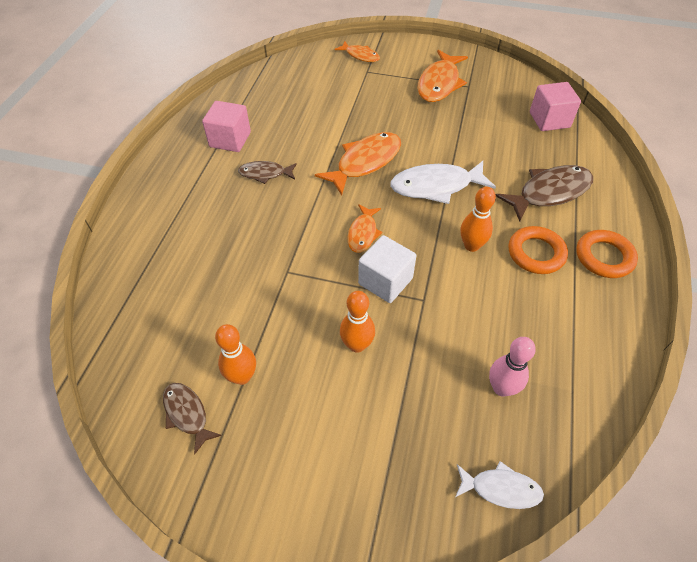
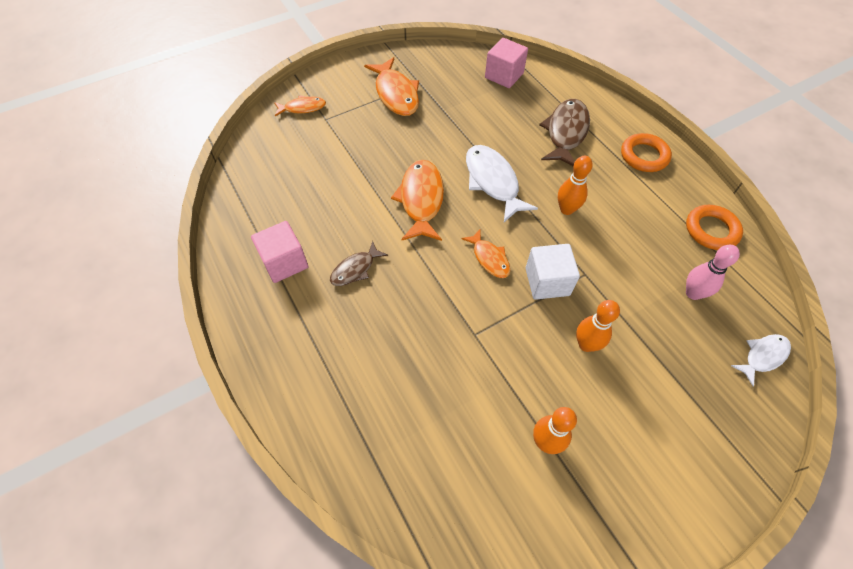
camera: 45 degrees left, 5 degrees up
brown fish [163,383,222,455] -> none
white fish [390,161,496,204] -> white fish turned 120 degrees clockwise [466,145,538,222]
orange ring [508,226,568,274] -> orange ring moved to [686,205,743,250]

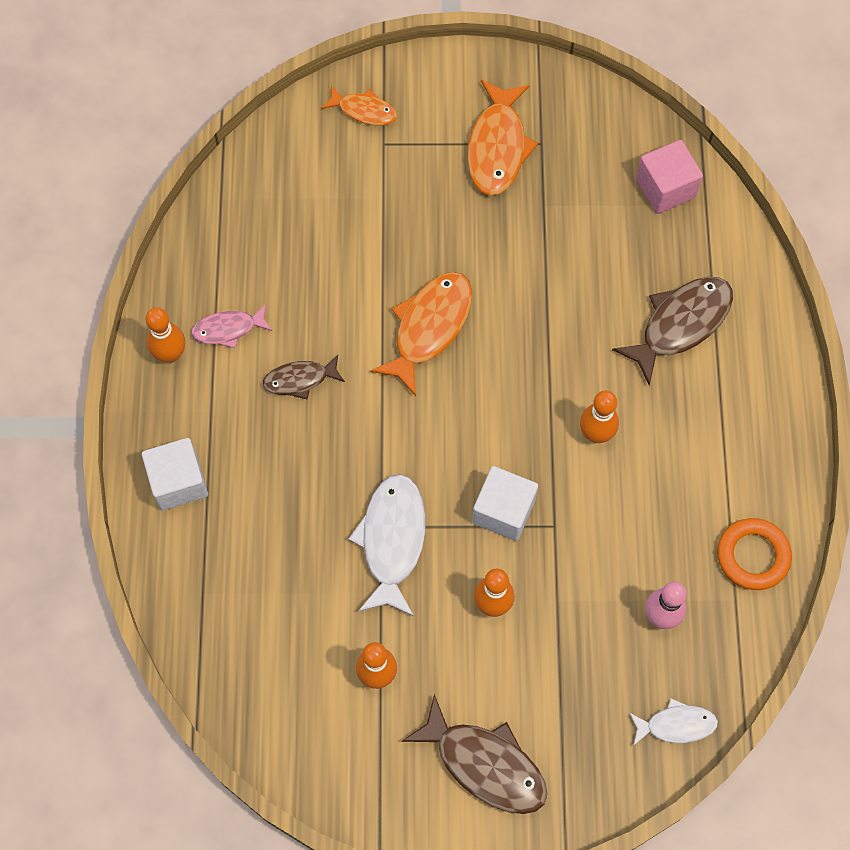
camera: 30 degrees right, 10 degrees up
pink cube [251,221,308,283] -> pink fish [191,304,272,348]
orange fish [461,228,510,278] -> none
white fish [466,145,538,222] -> white fish moved to [349,474,426,616]
orange ring [621,133,672,172] -> none
none -> white cube [142,438,208,511]
none -> orange bowling pin [145,307,185,363]
none -> brown fish [402,694,547,814]

